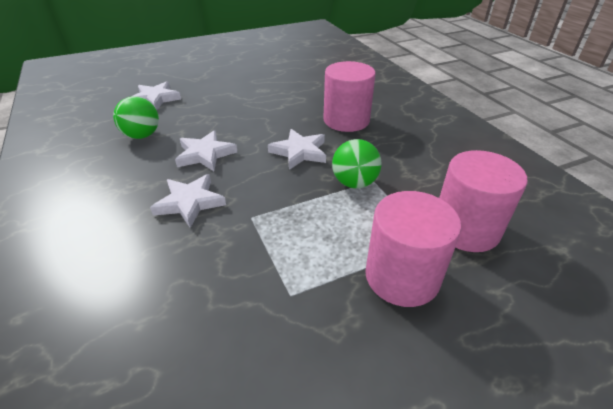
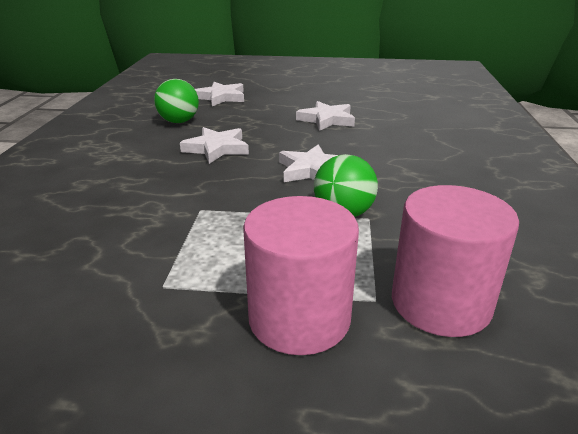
camera: 30 degrees right, 10 degrees down
white star [150,174,226,228] -> white star moved to [296,101,355,131]
pink cylinder [324,61,376,132] -> none

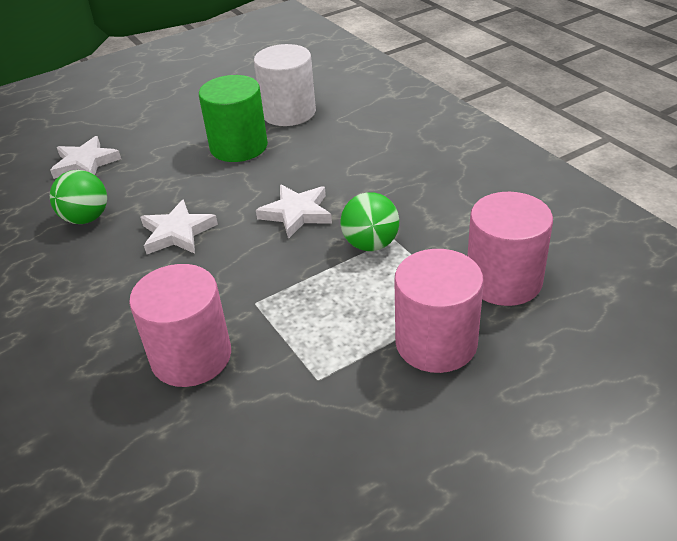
camera: 35 degrees left, 10 degrees up
white star [296,101,355,131] -> green cylinder [199,75,268,162]
none -> pink cylinder [129,264,231,387]
none -> white cylinder [254,44,316,126]

